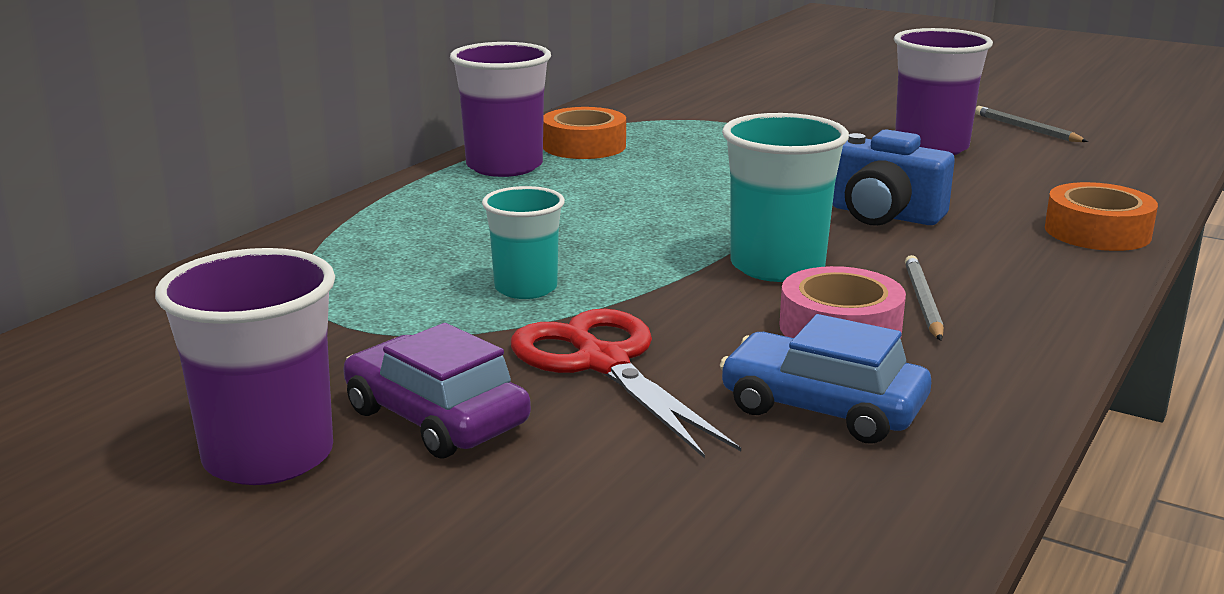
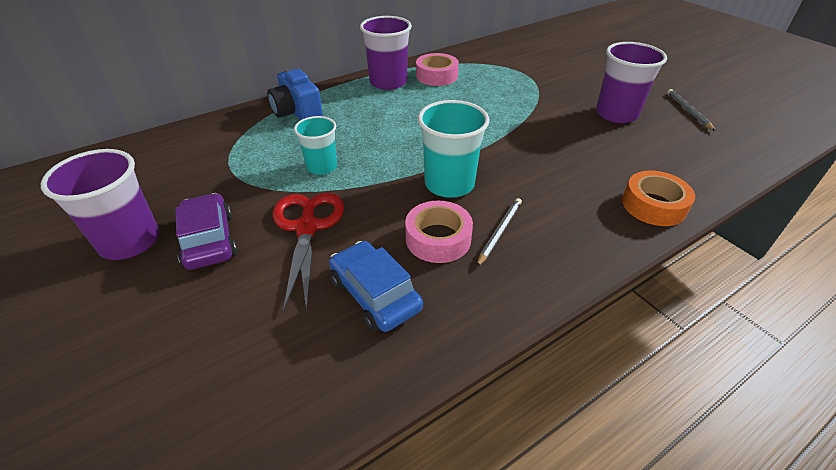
camera: 25 degrees right, 20 degrees up
orange tape [543,107,626,159] -> pink tape [416,53,459,86]
blue camera [833,129,955,226] -> blue camera moved to [267,68,323,120]

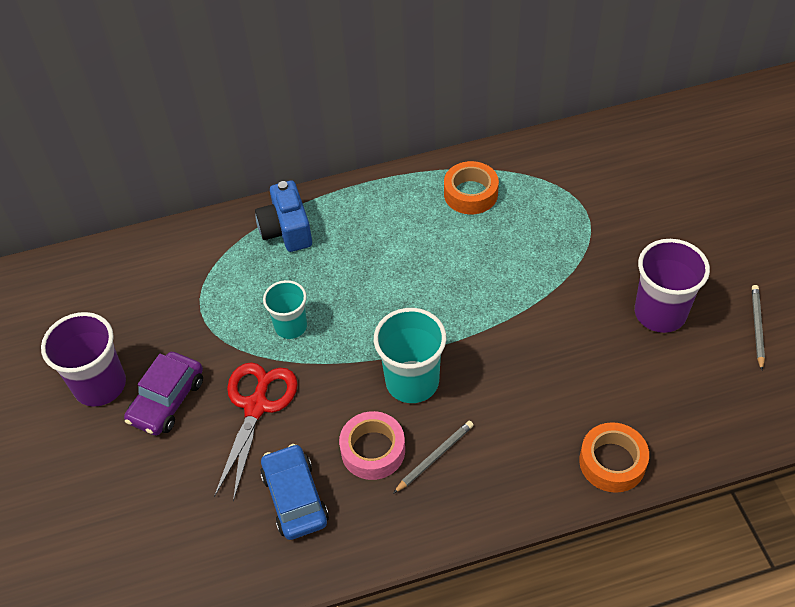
camera: 20 degrees right, 10 degrees up
purple car [176,193,237,270] -> purple car turned 150 degrees counterclockwise [124,352,203,436]
purple cup [360,16,412,90] -> none
pink tape [416,53,459,86] -> orange tape [444,161,499,214]

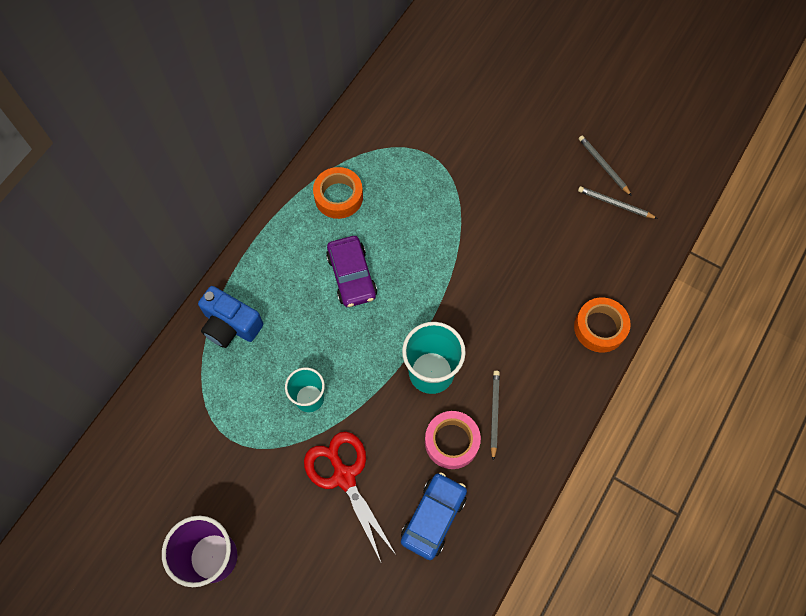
camera: 45 degrees left, 15 degrees up
purple car [124,352,203,436] -> purple car moved to [326,236,377,307]
blue car [261,444,329,540] -> blue car turned 90 degrees clockwise [401,472,467,560]
purple cup [635,239,710,333] -> none
none -> grey pencil [578,186,658,219]

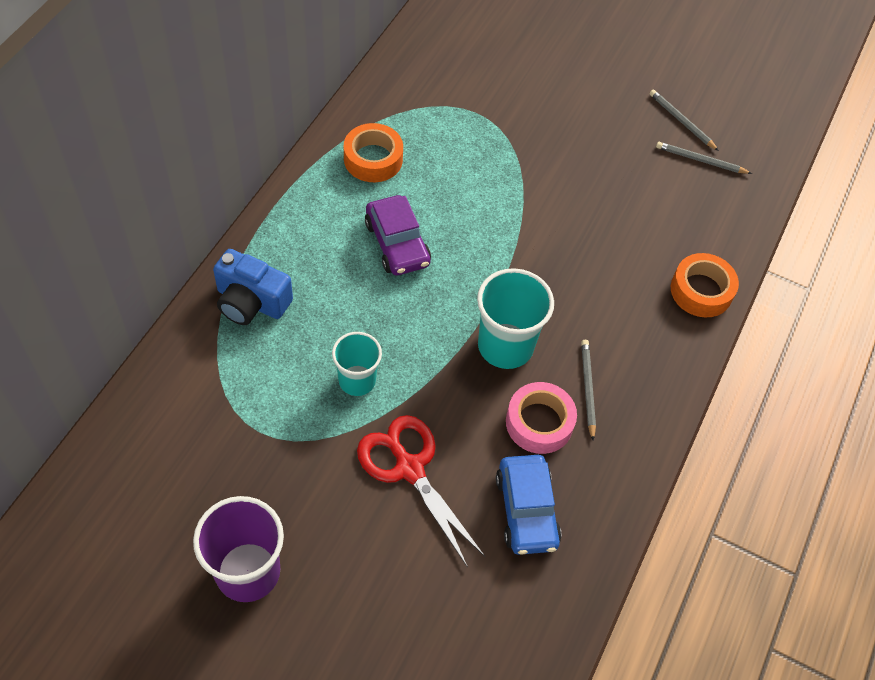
camera: 10 degrees left, 10 degrees down
blue car [401,472,467,560] -> blue car turned 150 degrees clockwise [496,455,561,555]

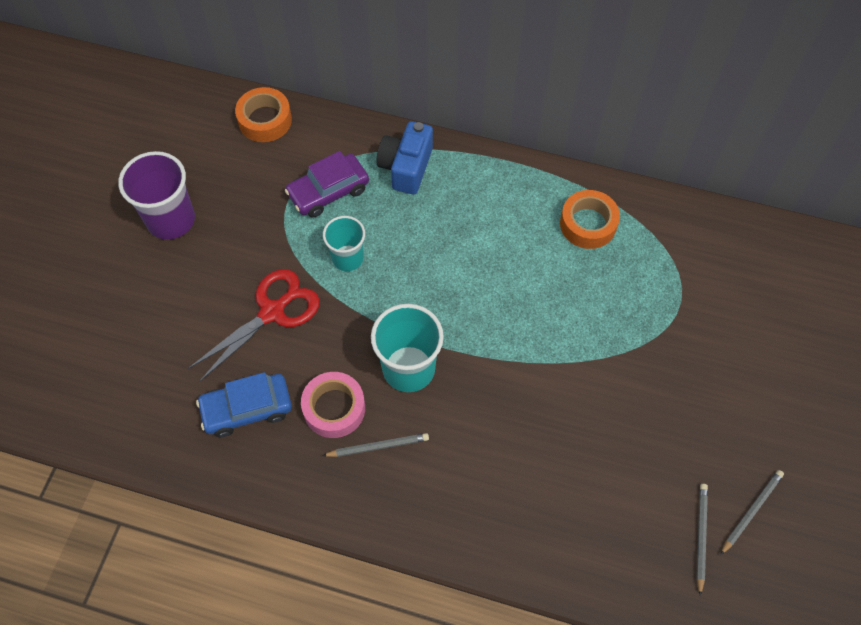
camera: 85 degrees right, 5 degrees up
purple car [365,195,431,275] -> purple car moved to [285,151,369,218]
orange tape [671,253,739,317] -> orange tape moved to [235,87,292,142]

